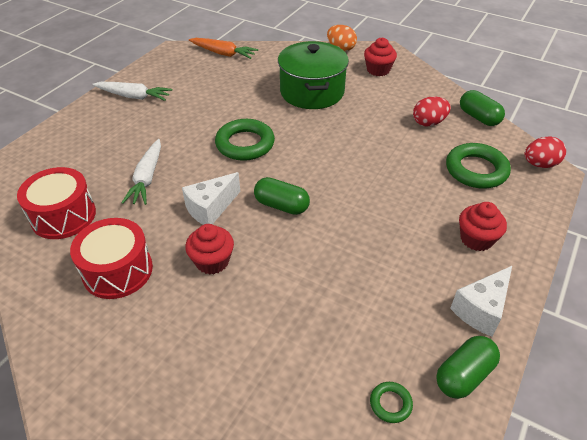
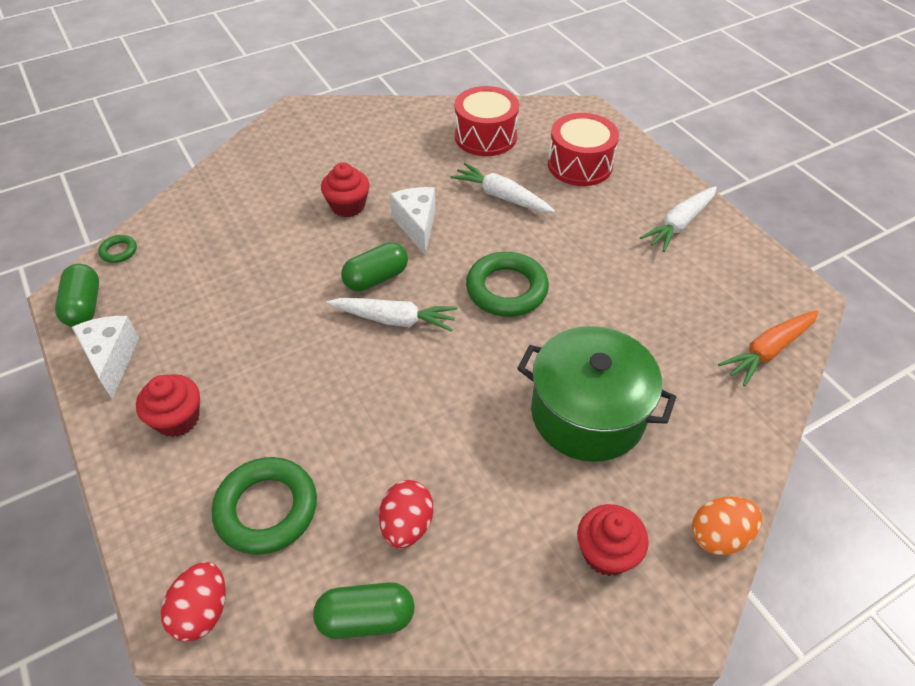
camera: 120 degrees right, 5 degrees up
red drum [70,218,153,299] -> red drum moved to [548,113,619,186]
none -> white carrot [326,298,457,332]

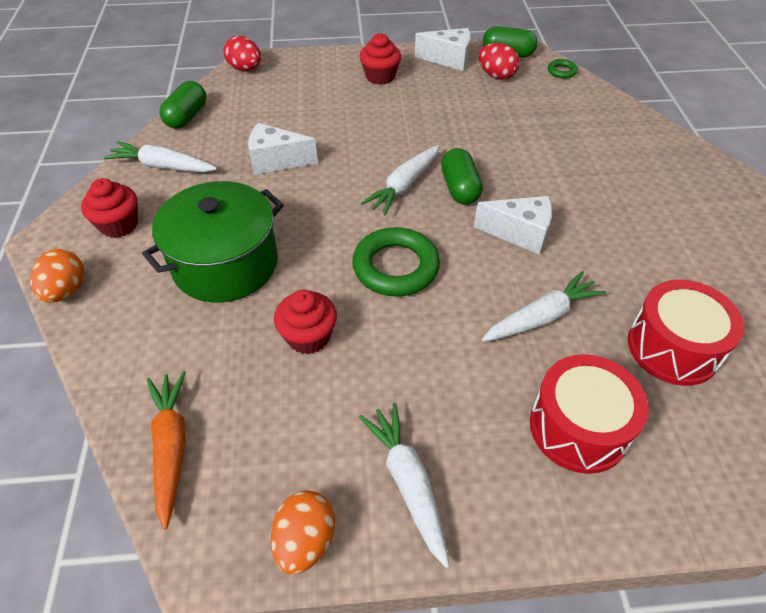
camera: 115 degrees right, 0 degrees up
green ring [212,457,317,555] -> none
red cupcake [321,163,369,217] -> red cupcake moved to [274,290,337,354]
red egg [379,480,433,549] -> red egg moved to [478,43,520,80]
none -> white carrot [104,141,217,172]
none -> white cheese [248,123,318,175]
none -> orange egg [271,490,335,575]

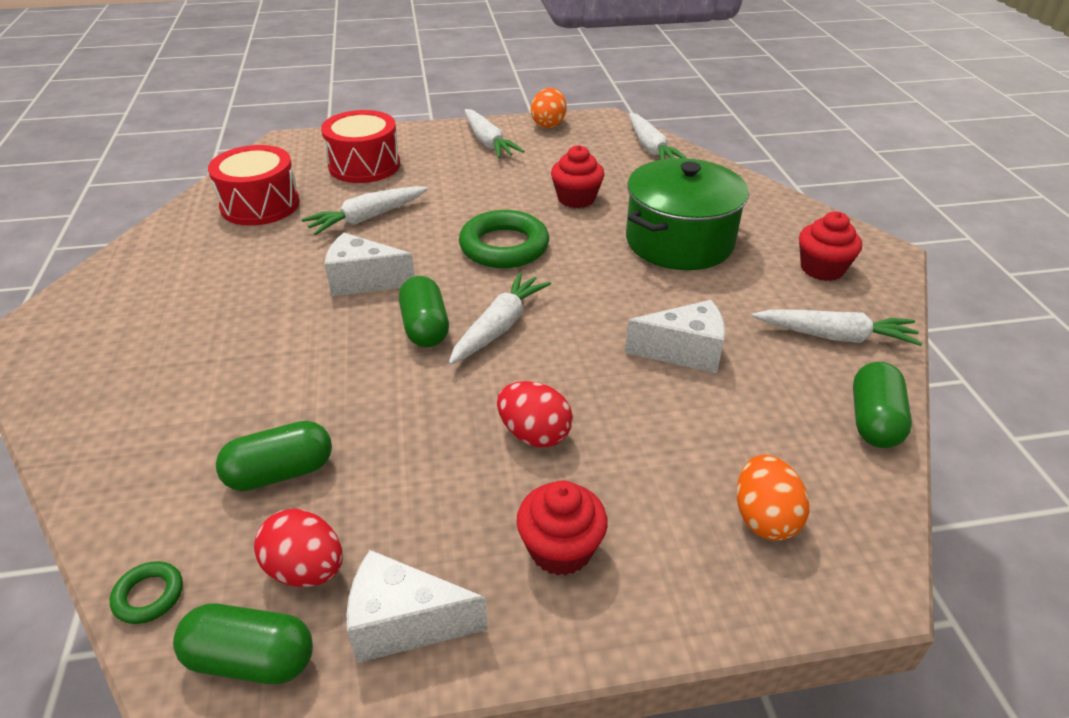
camera: 175 degrees right, 10 degrees down
orange egg [30,249,84,303] -> orange egg moved to [737,455,809,541]
orange carrot [146,371,186,529] -> white carrot [629,113,687,160]
red egg [223,36,261,71] -> red egg moved to [497,381,573,447]
none -> green capsule [216,421,332,491]

